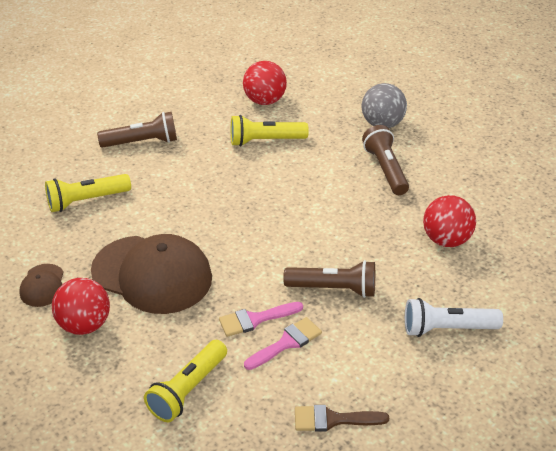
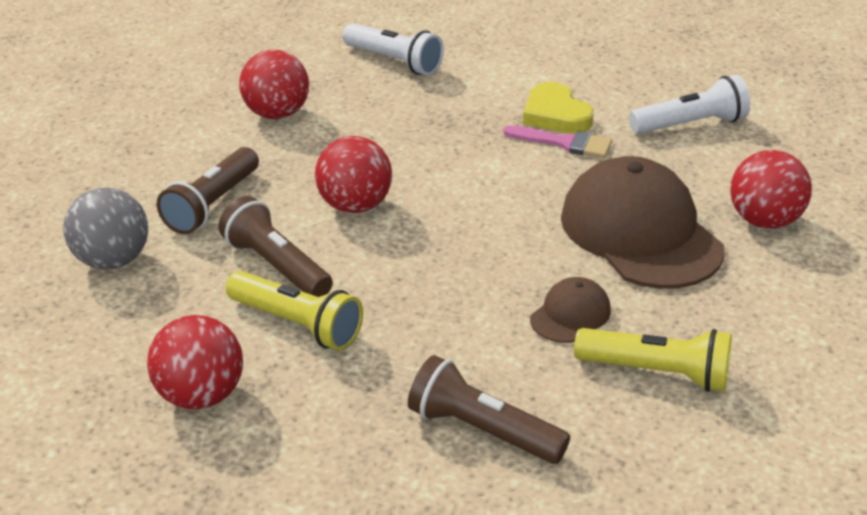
camera: 140 degrees left, 5 degrees down
brown cap [19,264,64,307] -> brown cap moved to [530,277,611,343]
yellow flashlight [144,340,227,422] -> white flashlight [629,75,750,134]
pink brush [244,317,322,370] -> yellow heart [523,82,594,133]
brown flashlight [283,260,375,298] -> brown flashlight moved to [218,196,333,297]
brown brush [295,405,389,432] -> none
none -> red ball [315,136,392,213]

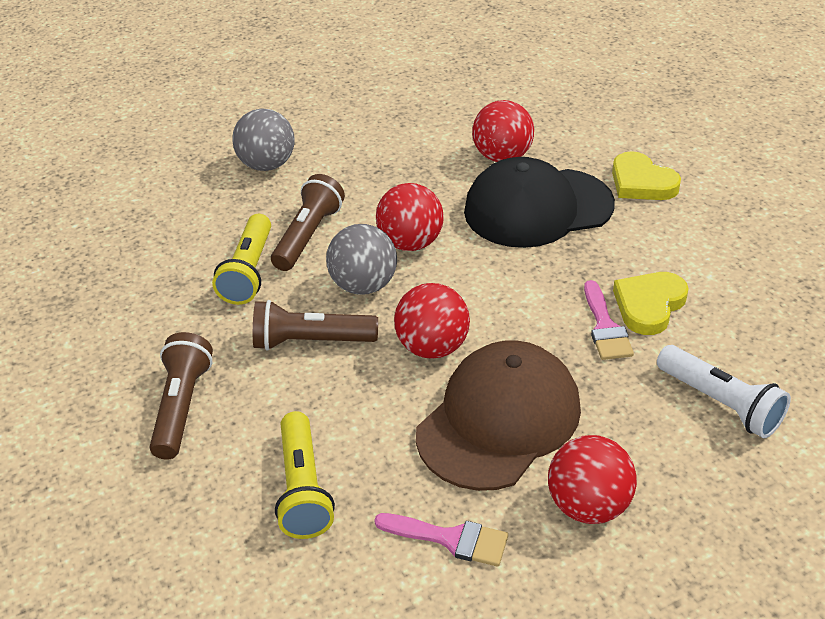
camera: 65 degrees right, 5 degrees up
red ball [147,315,243,409] -> red ball moved to [394,283,470,359]
brown flashlight [157,147,259,234] -> brown flashlight moved to [253,300,378,350]
white flashlight [343,23,444,76] -> yellow heart [612,151,681,200]
brown cap [530,277,611,343] -> none
none -> grey ball [326,224,397,295]
none -> pink brush [374,513,508,567]
none -> black cap [464,157,615,248]

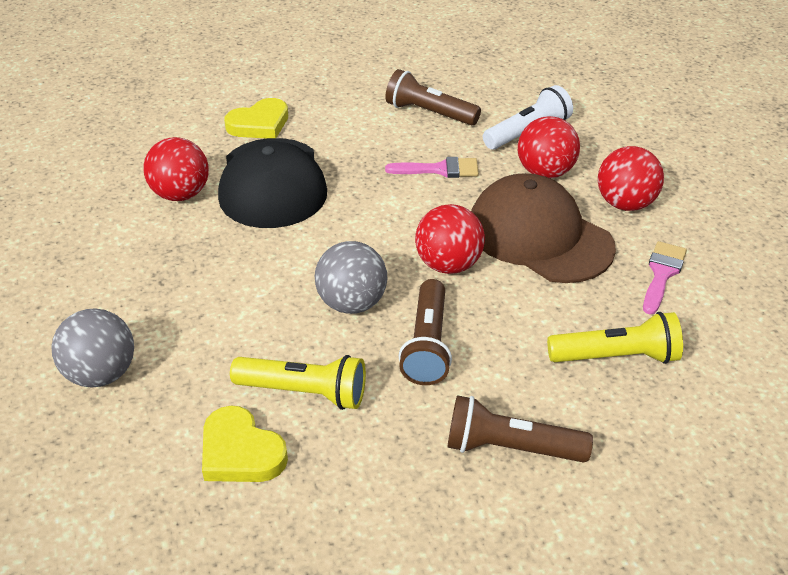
camera: 85 degrees left, 0 degrees up
brown flashlight [271,174,345,271] -> brown flashlight moved to [385,69,481,125]
red ball [376,183,444,251] -> red ball moved to [518,116,580,178]
yellow heart [613,272,689,335] -> yellow heart moved to [202,406,288,482]

